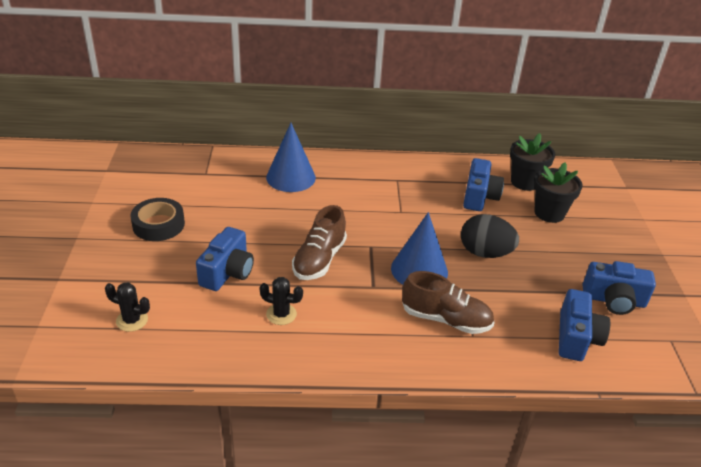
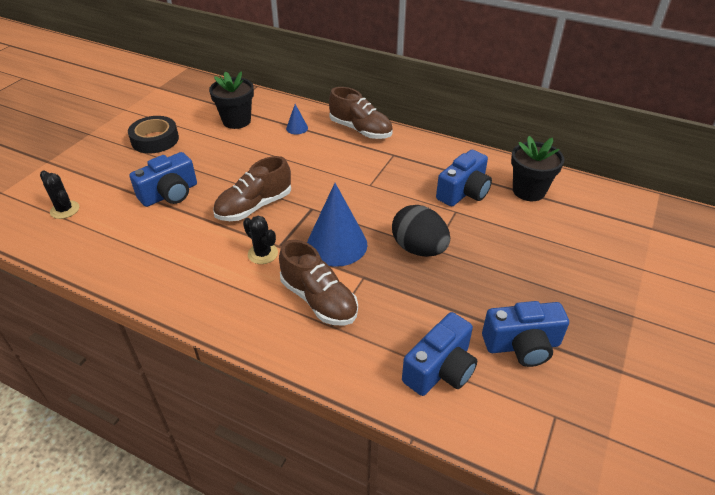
camera: 30 degrees right, 5 degrees up
black cactus [259,277,303,325] -> black cactus moved to [243,216,278,264]
blue cone [266,123,316,192] -> blue cone [286,104,308,135], size x0.45
black flower pot [534,162,583,223] -> black flower pot moved to [209,71,254,129]
blue camera [583,261,656,315] -> blue camera turned 45 degrees counterclockwise [482,301,569,367]
none -> brown shoe [329,87,393,139]

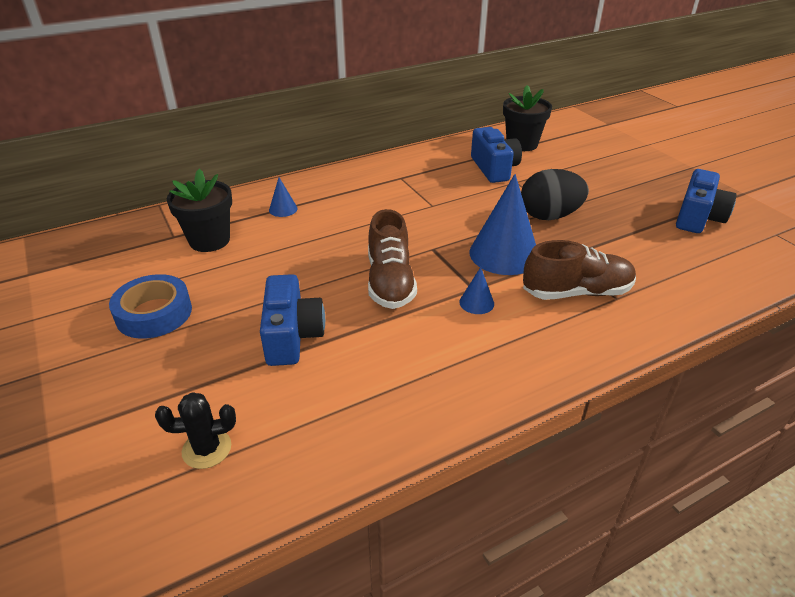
camera: 55 degrees left, 5 degrees down
black tape [128,116,179,153] -> blue tape [109,274,192,338]
black cactus [243,216,278,264] -> blue cone [460,267,494,314]
brown shoe [329,87,393,139] -> none
blue camera [402,312,477,396] -> none

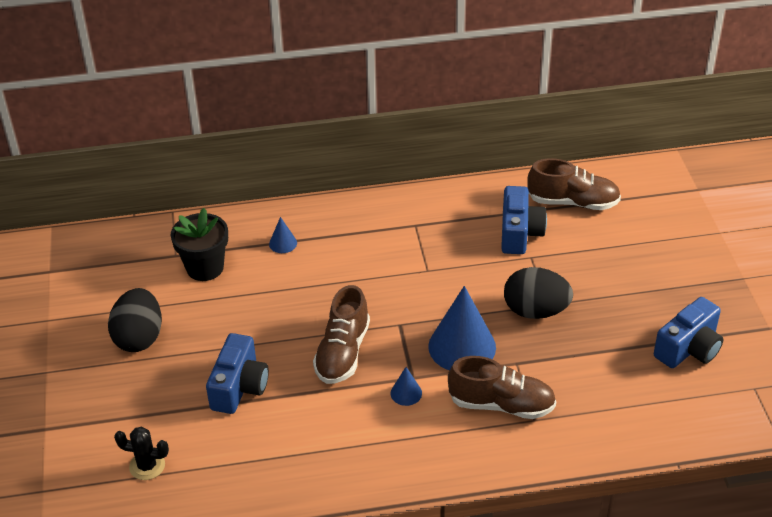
camera: 20 degrees right, 5 degrees up
blue tape [109,274,192,338] -> black egg [108,288,162,352]
black flower pot [503,85,552,151] -> brown shoe [527,158,621,210]

